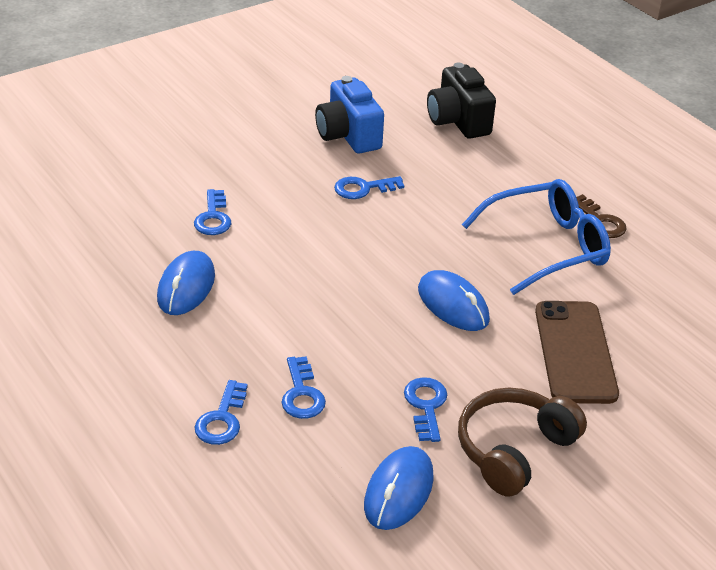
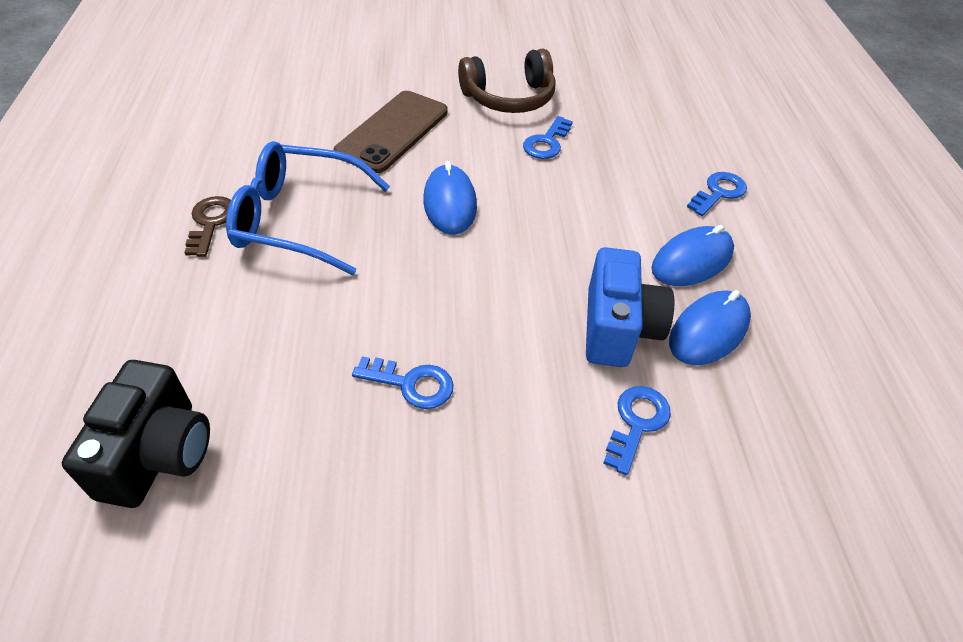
camera: 150 degrees left, 10 degrees up
blue key [281,356,326,419] -> none
blue camera [315,76,384,153] -> blue camera moved to [586,247,674,367]
blue mouse [364,446,434,530] -> blue mouse moved to [651,225,734,286]

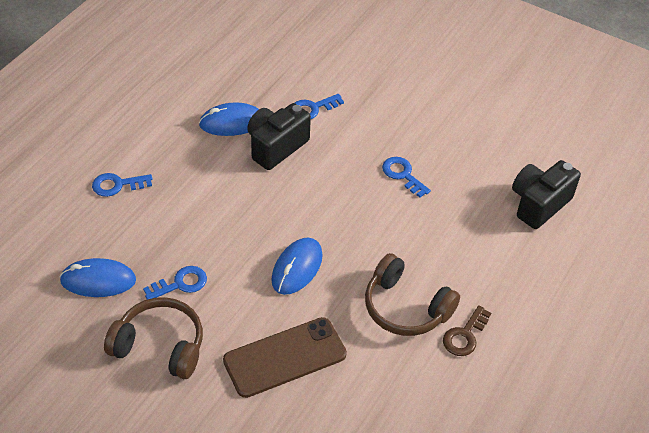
camera: 145 degrees left, 0 degrees up
blue glasses [226,141,390,275] -> brown headphones [365,253,460,336]
blue camera [586,247,674,367] -> black camera [247,103,311,170]
blue mouse [651,225,734,286] -> blue mouse moved to [60,258,136,297]

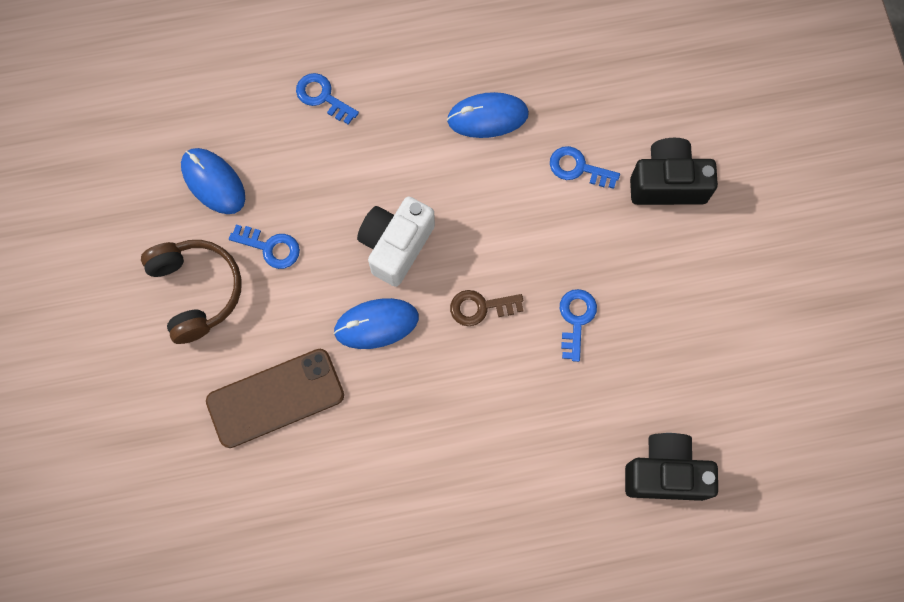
camera: 50 degrees right, 25 degrees up
blue mouse [199,102,259,136] -> blue mouse turned 45 degrees counterclockwise [447,92,529,138]
brown phone [223,317,347,398] -> brown phone turned 45 degrees counterclockwise [206,349,344,448]
black camera [247,103,311,170] -> black camera moved to [630,138,718,205]
brown headphones [365,253,460,336] -> none
brown key [443,305,491,356] -> brown key moved to [450,290,524,326]
none -> white camera [357,196,435,287]

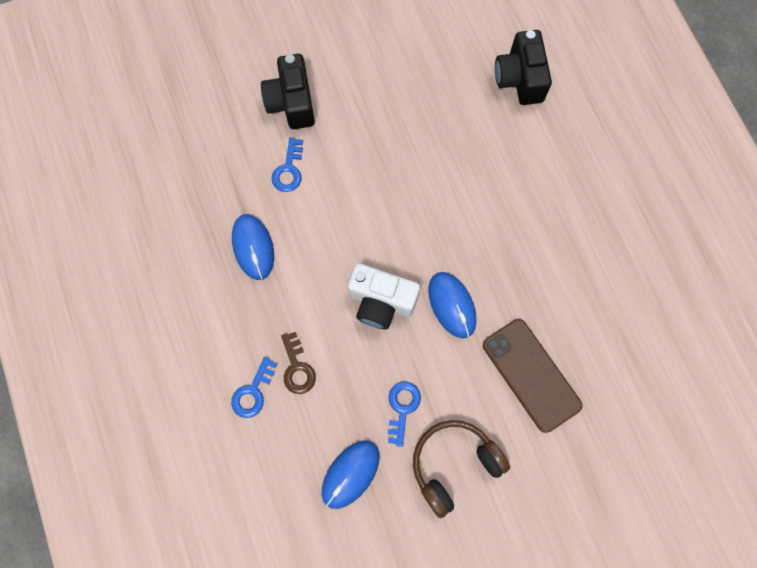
camera: 100 degrees left, 0 degrees up
brown key [450,290,524,326] -> brown key moved to [281,332,316,394]
blue key [560,289,597,362] -> none

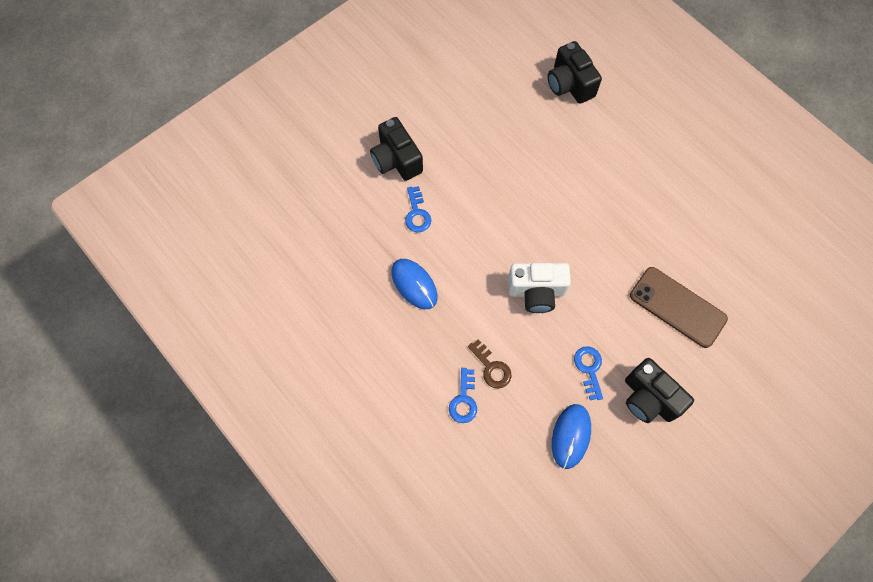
camera: 20 degrees left, 5 degrees down
brown headphones [413,420,510,518] -> black camera [625,358,694,423]
blue mouse [428,272,476,338] -> none

